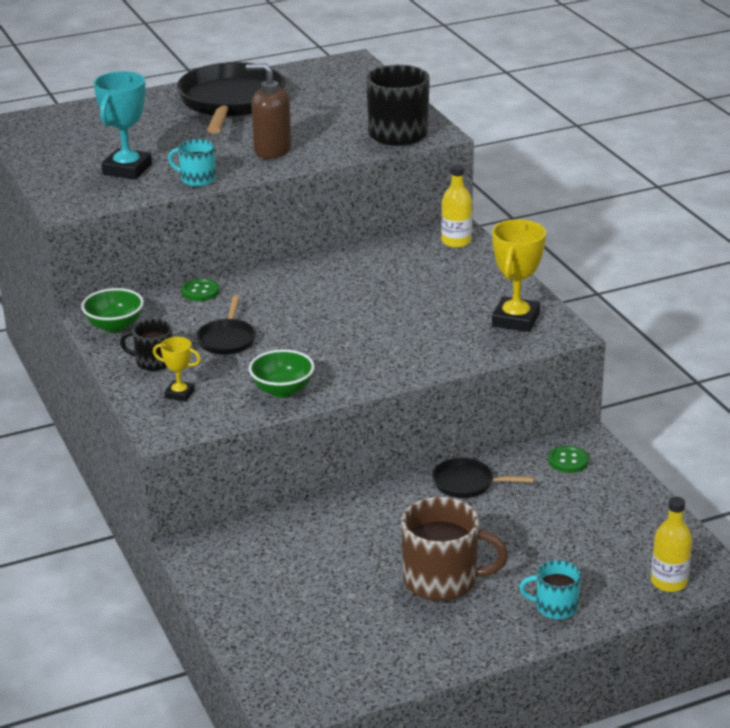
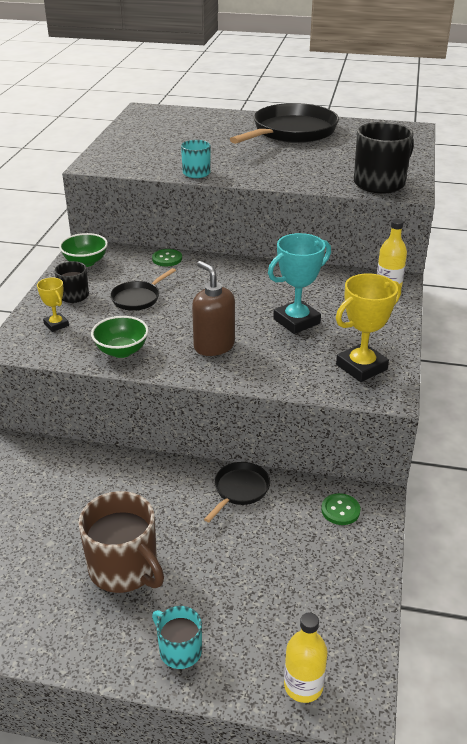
camera: 35 degrees right, 5 degrees up
turquoise trophy [94,71,152,179] -> turquoise trophy moved to [268,233,331,334]
brown soap dispenser [246,63,291,159] -> brown soap dispenser moved to [192,261,235,356]
black pan [432,458,534,498] -> black pan turned 75 degrees clockwise [204,462,270,522]

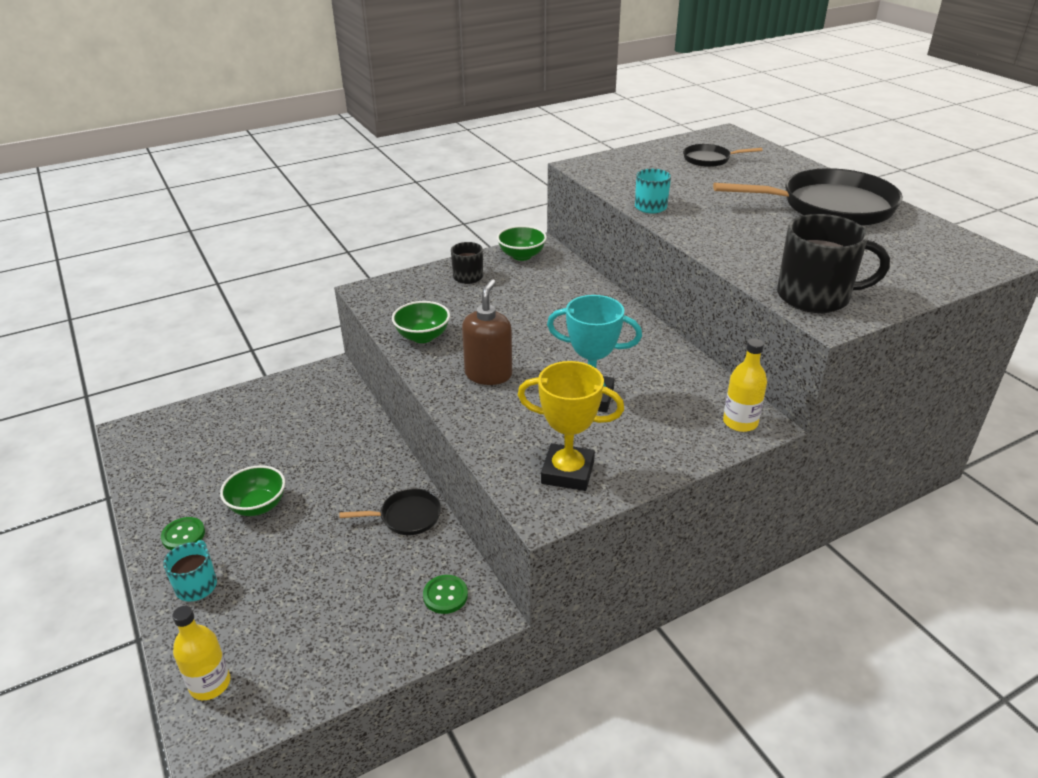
camera: 50 degrees right, 0 degrees up
yellow trophy [37,277,69,332] -> none
brown mug [79,491,164,593] -> green bowl [220,465,285,516]
black pan [110,268,176,311] -> black pan moved to [683,144,763,167]
green button [152,249,182,266] -> green button moved to [161,517,205,550]

